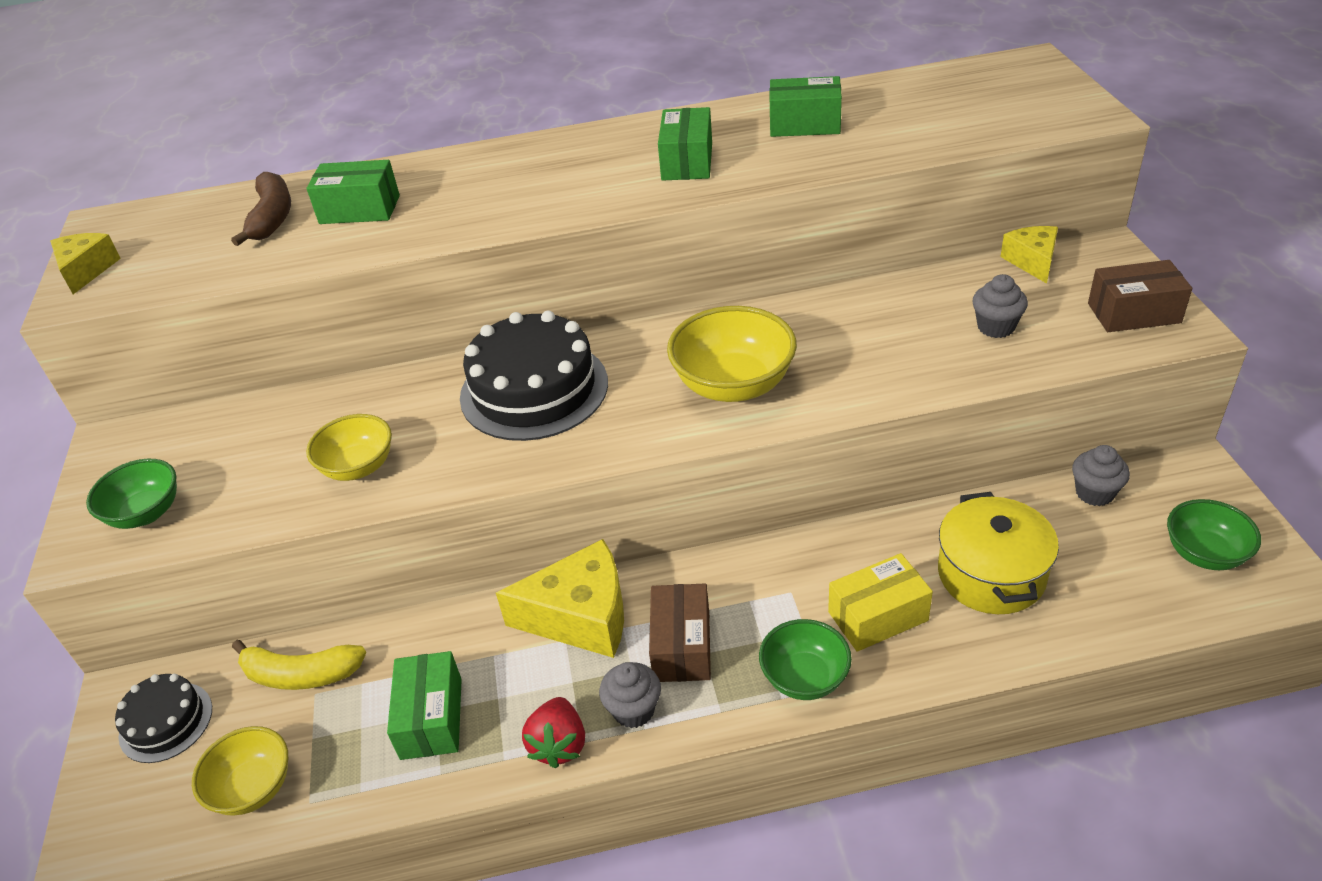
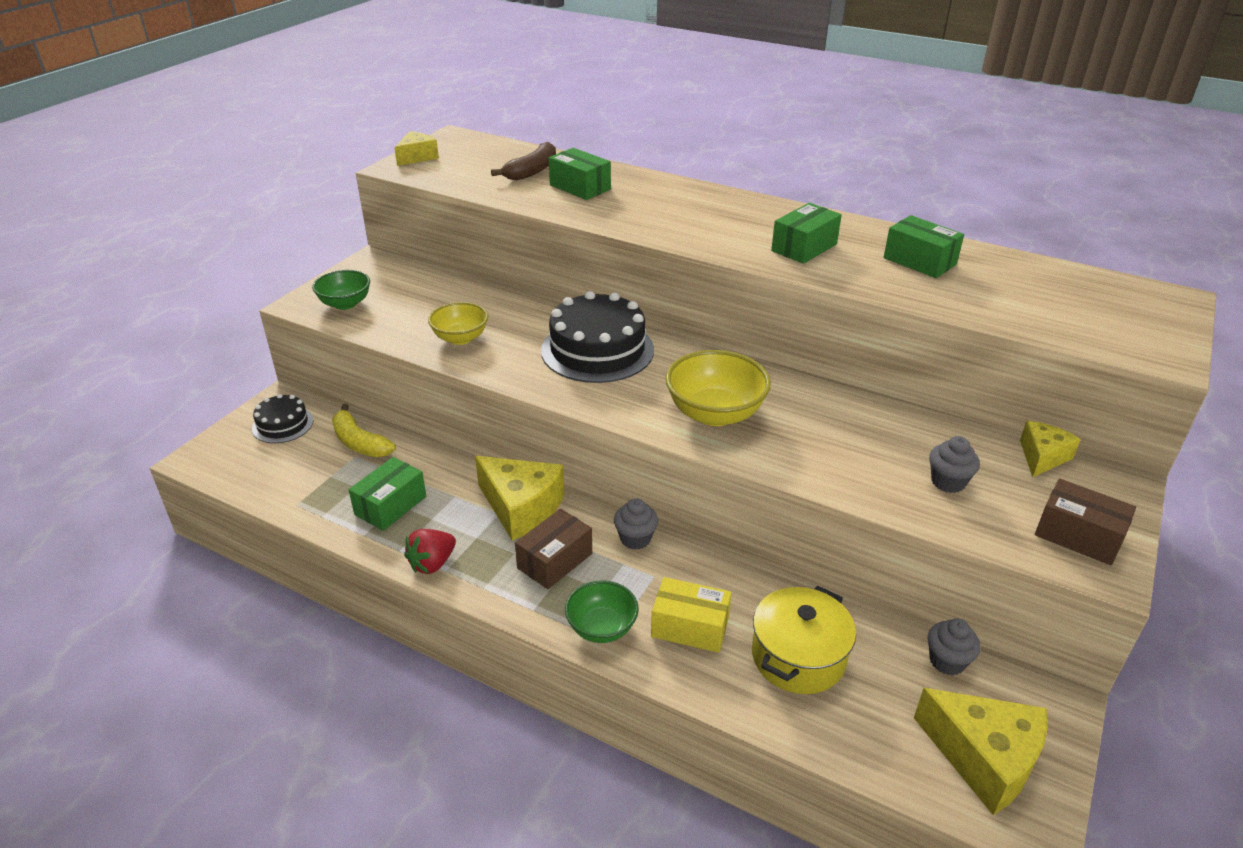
camera: 35 degrees right, 5 degrees down
yellow bowl [192,726,288,816] -> none
grey cupcake [599,662,661,728] -> grey cupcake moved to [614,498,658,550]
green bowl [1167,499,1261,570] -> yellow cheese [914,688,1048,815]

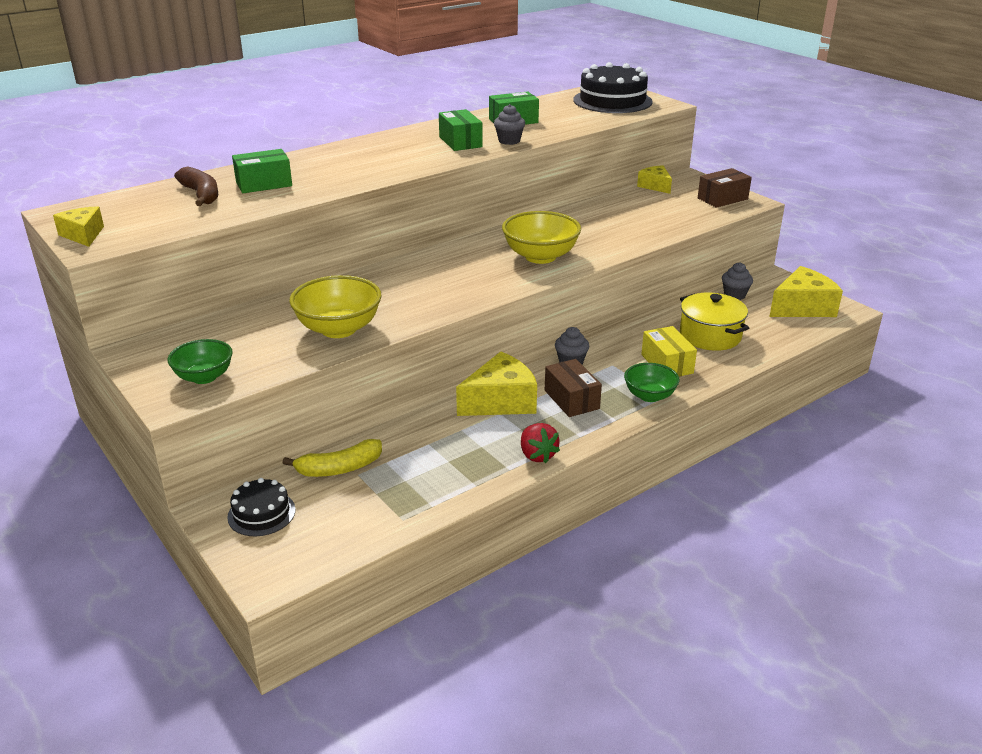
camera: 65 degrees left, 5 degrees down
green box [349,457,426,531] -> none
yellow bowl [428,302,488,345] -> yellow bowl [289,275,382,338], size x1.56
black cake [541,291,654,383] -> black cake moved to [573,62,653,113]
yellow box [651,577,732,653] -> yellow box turned 60 degrees counterclockwise [641,326,697,377]
grey cupcake [929,436,980,493] -> grey cupcake moved to [494,104,525,145]

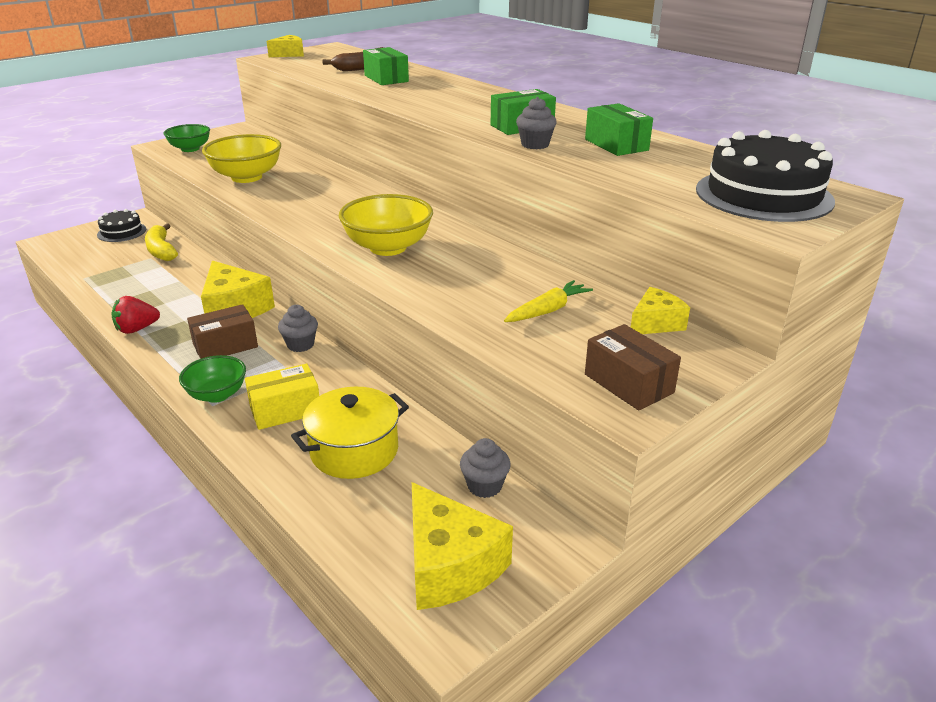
camera: 85 degrees right, 0 degrees up
none -> yellow carrot [504,280,593,322]

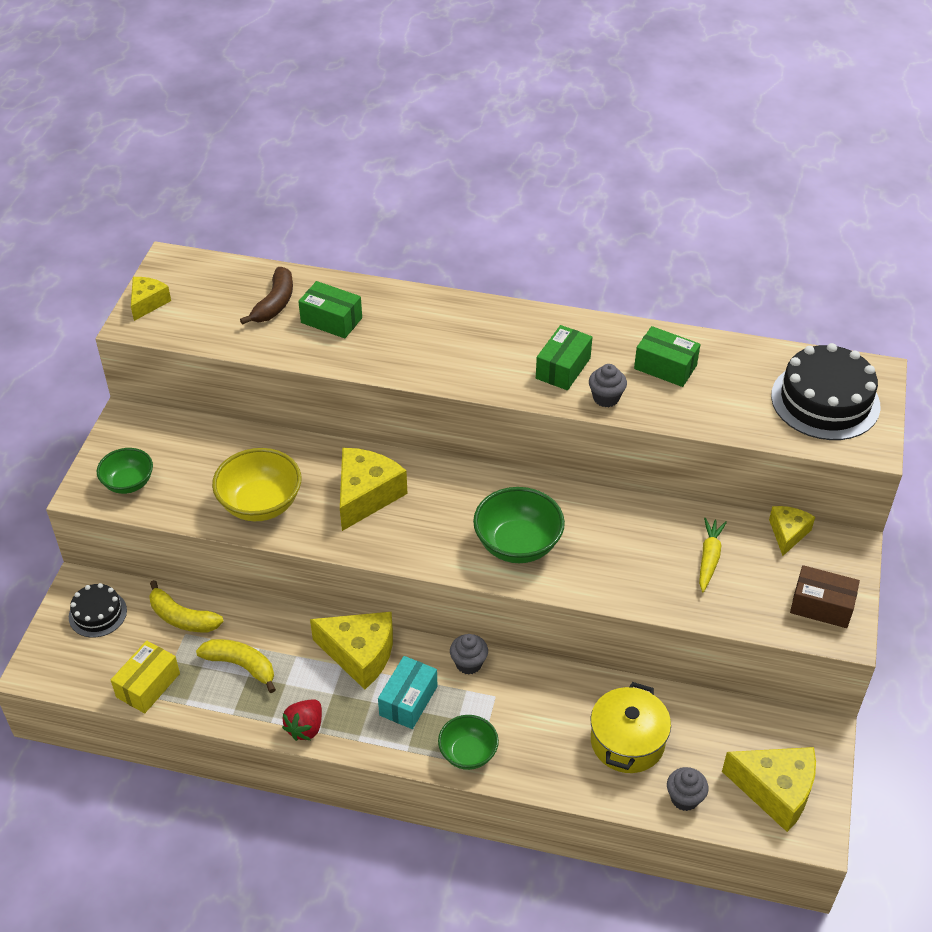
camera: 35 degrees left, 15 degrees up
brown box [187,304,258,359] -> turquoise box [378,656,437,729]
yellow box [245,364,319,430] -> yellow box moved to [111,641,180,713]
yellow bowl [339,194,433,256] -> green bowl [473,487,565,563]
grey cupcake [460,438,511,498] -> grey cupcake moved to [667,767,709,811]
none -> yellow banana [196,639,276,693]
none -> yellow cheese [340,448,408,531]

